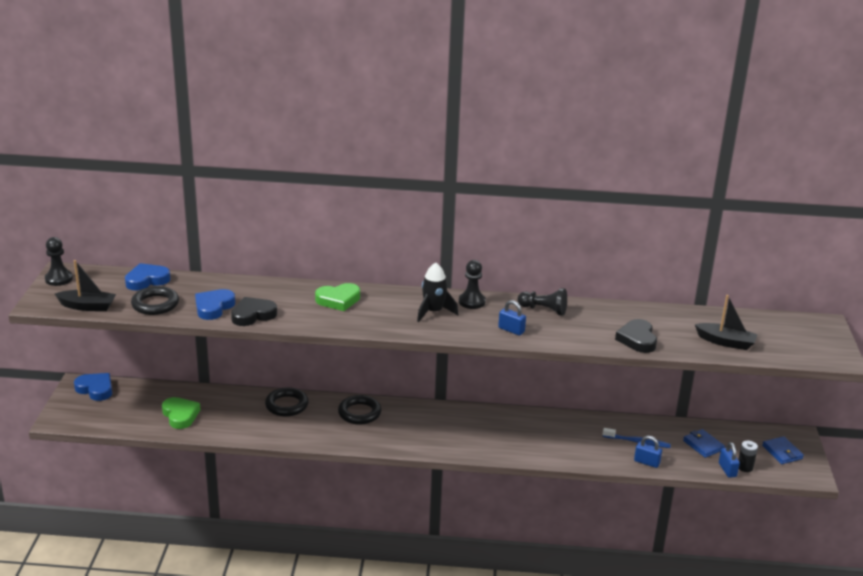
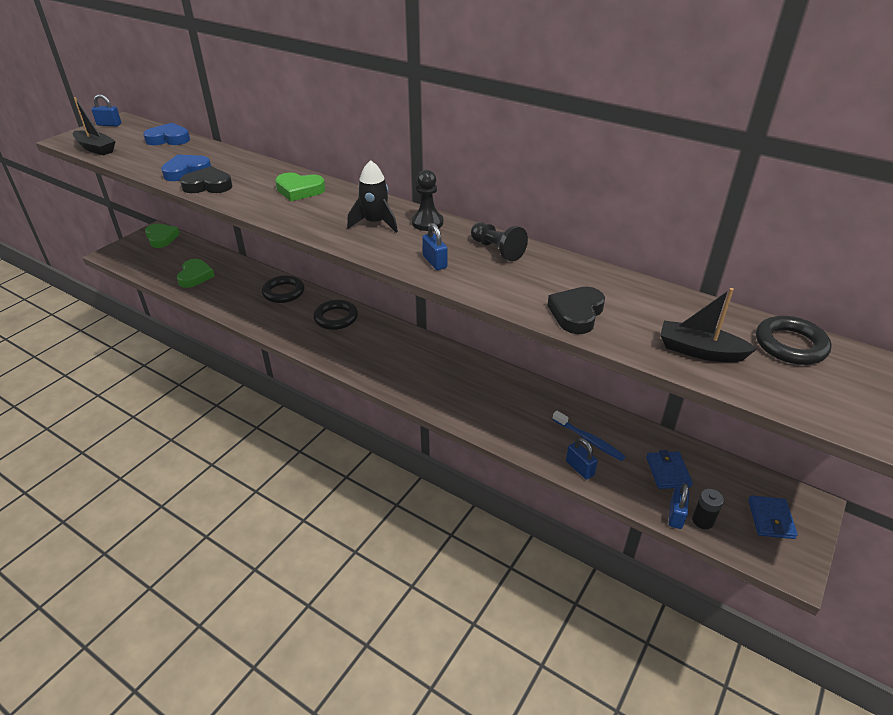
camera: 30 degrees right, 10 degrees up
black pawn [45,237,73,286] -> blue padlock [91,94,121,126]
blue heart [74,373,112,401] -> green heart [145,224,180,248]
black ring [131,286,179,315] -> black ring moved to [756,316,832,365]
black boat [695,295,758,350] -> black boat turned 150 degrees clockwise [660,288,757,362]

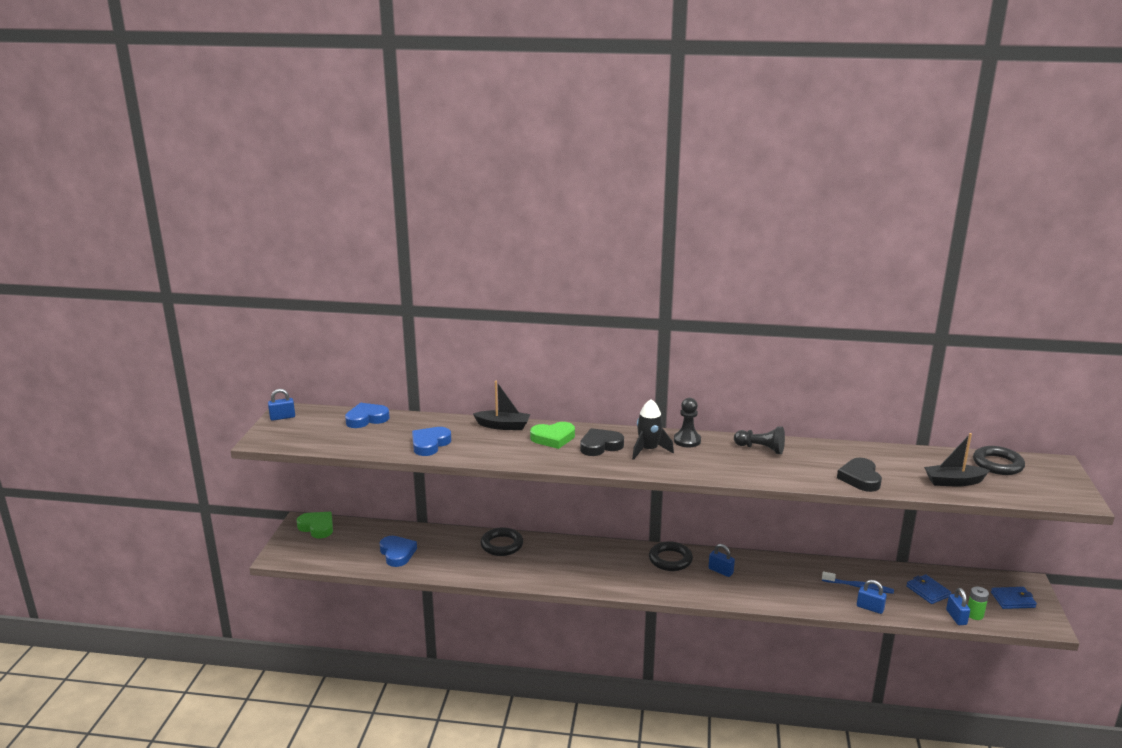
camera: 25 degrees left, 15 degrees down
black boat [73,97,116,155] -> black boat moved to [473,381,530,430]
green heart [177,259,215,288] -> blue heart [379,536,417,567]
black heart [180,166,232,193] -> black heart moved to [580,428,624,456]
black ring [313,300,358,330] -> black ring moved to [649,541,693,571]
blue padlock [422,223,448,270] -> blue padlock moved to [709,544,735,577]
black battery [692,489,724,529] -> green battery [968,586,989,620]
blue wallet [748,495,798,539] -> blue wallet turned 75 degrees counterclockwise [991,587,1037,609]

